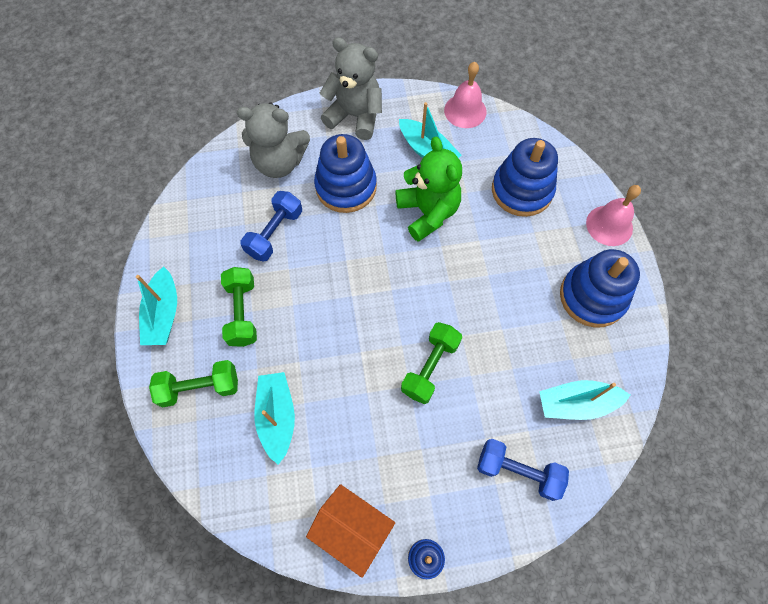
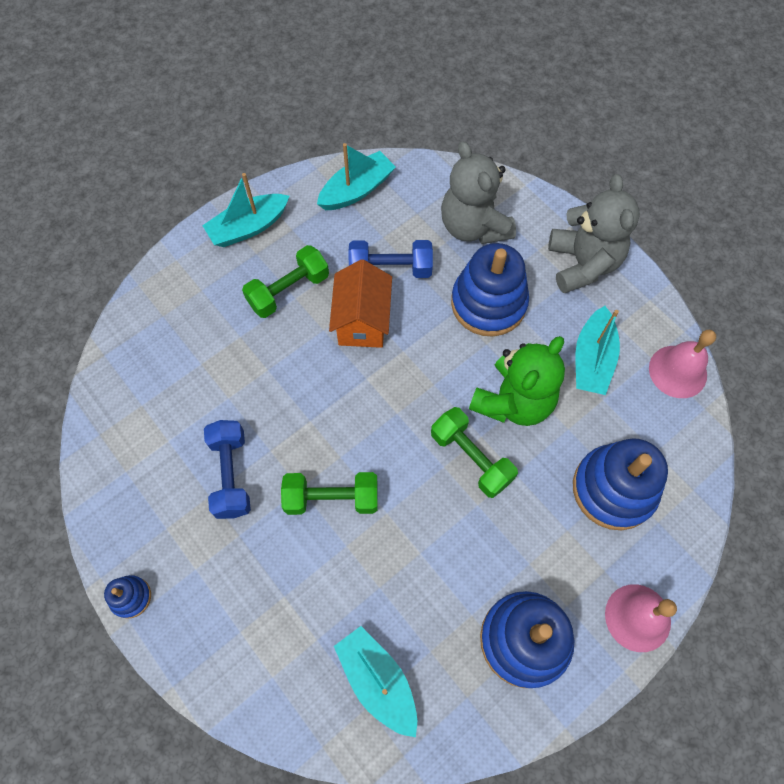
camera: 60 degrees right, 0 degrees up
green dumbbell [149,360,238,408] -> green dumbbell moved to [431,407,518,498]
turquoise boat [255,372,295,465] -> turquoise boat moved to [317,143,396,210]
orange house [306,484,395,578] -> orange house moved to [329,259,392,348]
blue dumbbell [477,439,569,501] -> blue dumbbell moved to [204,420,251,519]

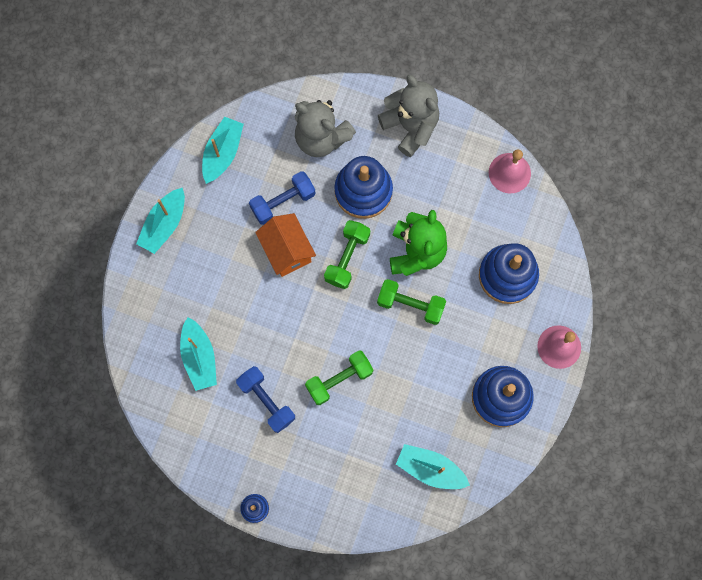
camera: 30 degrees left, 10 degrees up
green dumbbell [242,245,329,318] -> green dumbbell moved to [324,220,370,289]
turquoise boat [576,306,620,395] -> turquoise boat moved to [180,317,217,391]

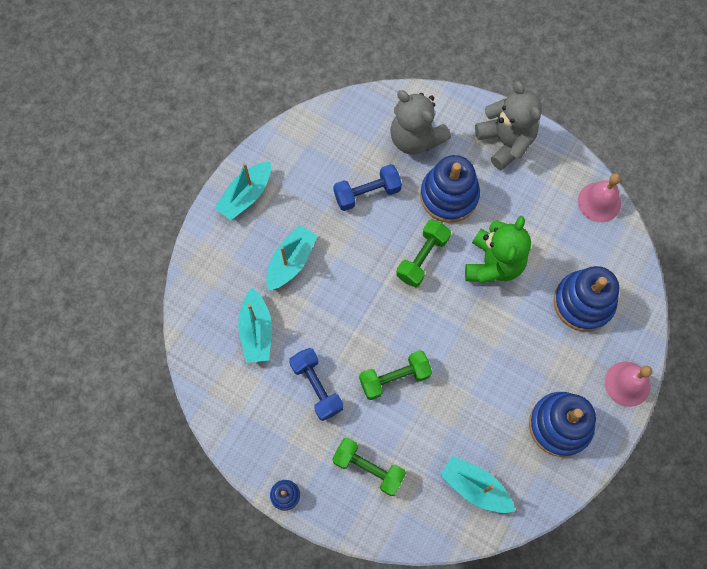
camera: 10 degrees right, 5 degrees down
turquoise boat [202,117,244,184] -> turquoise boat moved to [266,225,318,291]
orange house [255,213,316,277] -> none
green dumbbell [377,279,446,325] -> green dumbbell moved to [332,438,406,496]

